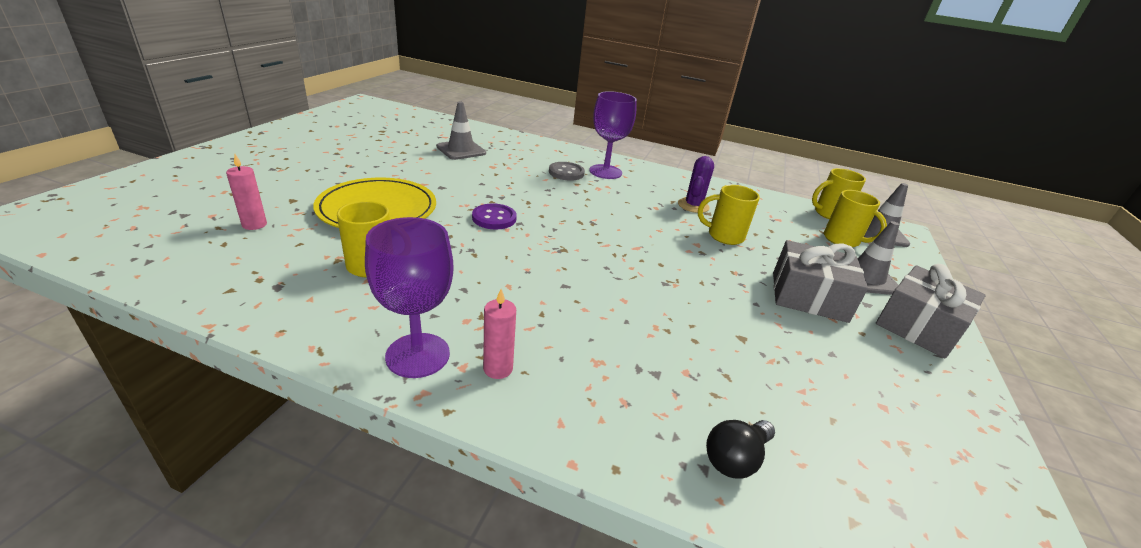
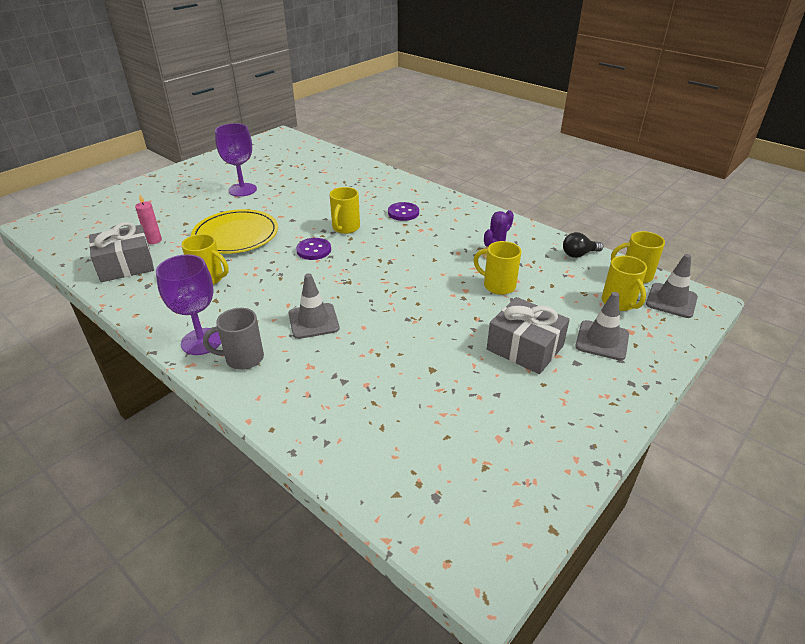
camera: 25 degrees right, 5 degrees up
grey traffic cone [436,102,486,160] -> grey traffic cone moved to [288,273,340,339]
pink candle [483,289,516,379] -> grey mug [203,308,264,370]
grey button [549,162,585,181] -> purple button [388,202,419,221]
purple goblet [589,91,637,179] -> purple goblet moved to [215,123,257,197]
black light bulb [706,420,775,478] -> black light bulb moved to [563,232,603,258]
grey gift [876,264,986,358] -> grey gift moved to [89,222,154,282]
none -> yellow mug [330,187,360,234]

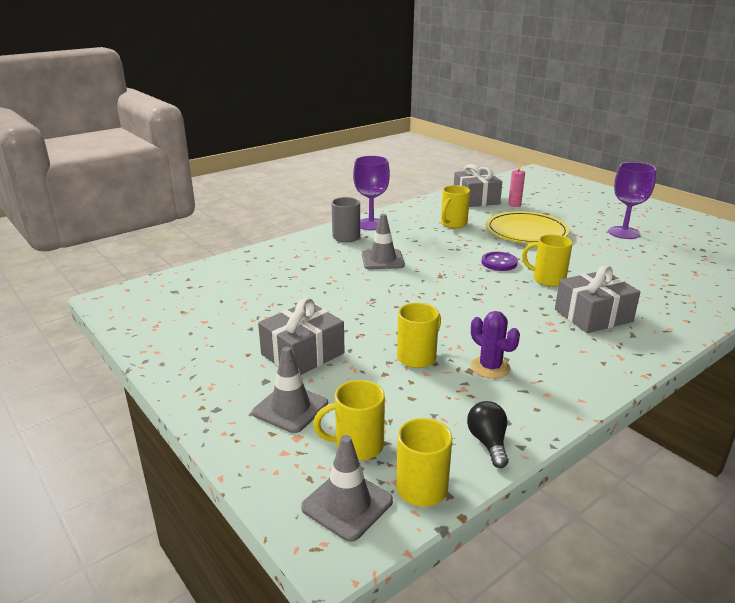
camera: 100 degrees right, 10 degrees down
purple button [388,202,419,221] -> grey gift [555,265,640,333]

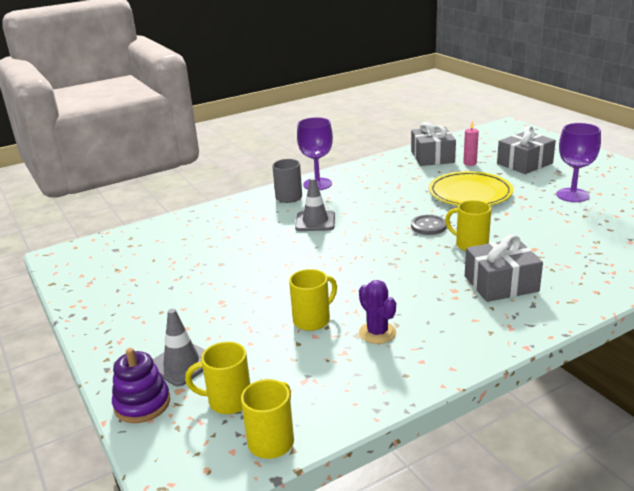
camera: 10 degrees right, 0 degrees up
grey gift [258,298,345,375] -> grey gift moved to [497,126,556,174]
grey traffic cone [301,435,393,542] -> none
yellow mug [441,185,470,228] -> none
black light bulb [467,401,508,468] -> none
purple button [481,252,518,271] -> grey button [411,215,447,235]
none -> purple stacking toy [112,348,170,423]

